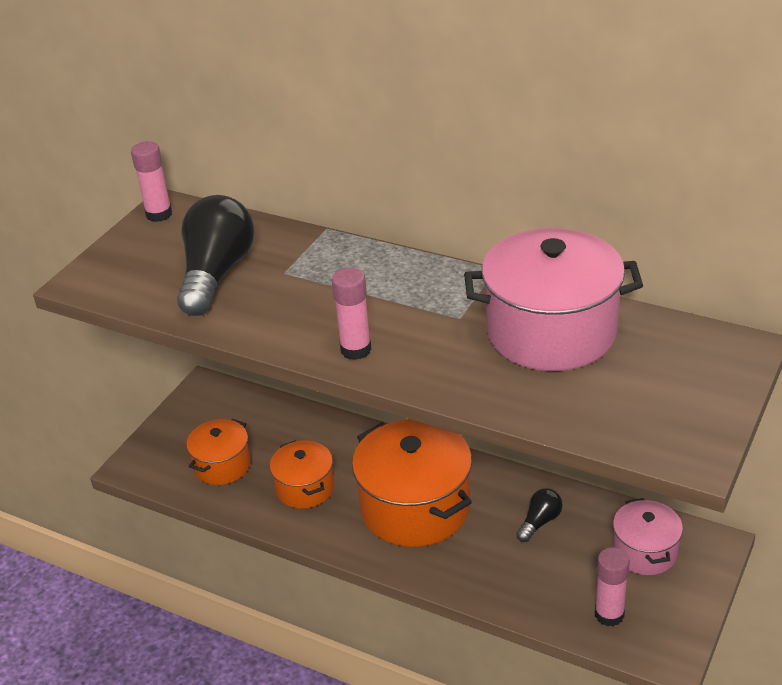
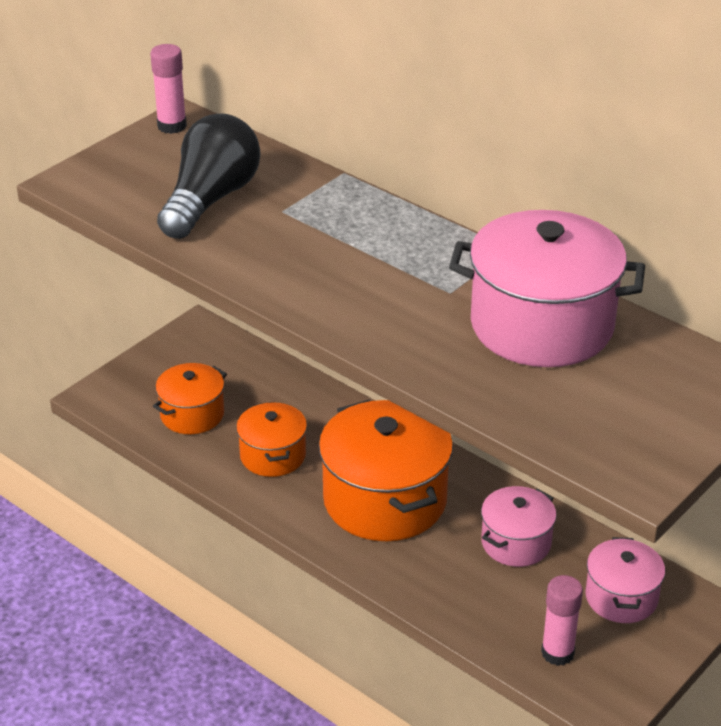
camera: 10 degrees right, 0 degrees up
pink glue stick [332,268,372,360] -> none
black light bulb [516,488,562,542] -> pink pot [481,486,557,567]

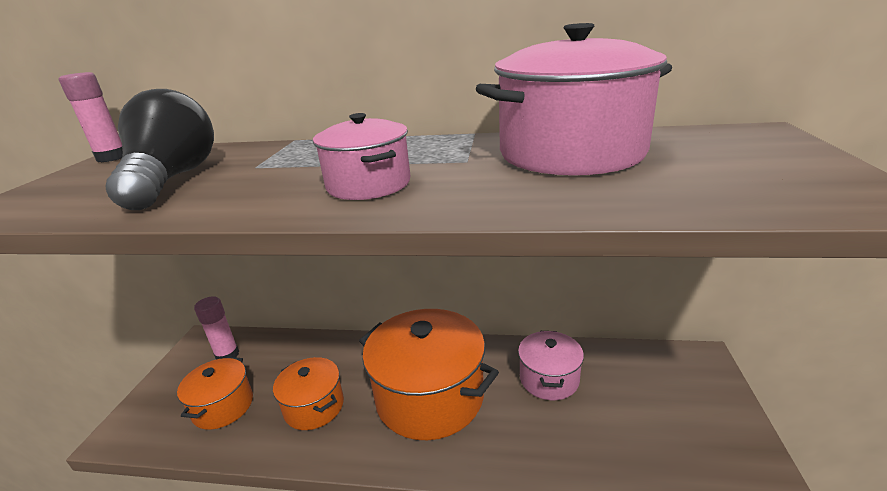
camera: 30 degrees left, 10 degrees down
pink glue stick [541,575,583,666] -> pink glue stick moved to [194,296,239,359]
pink pot [585,537,665,623] -> pink pot moved to [313,113,411,200]

